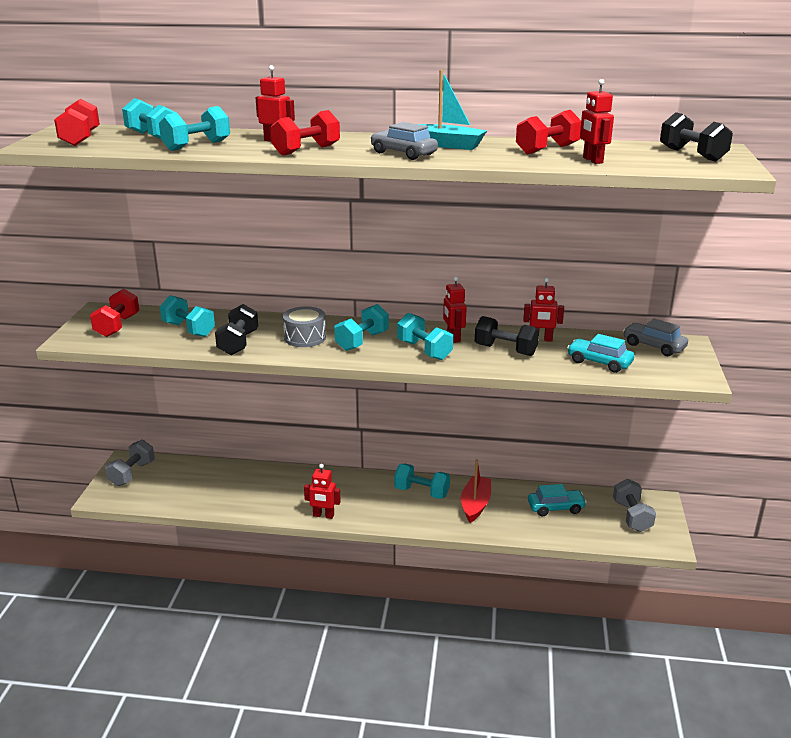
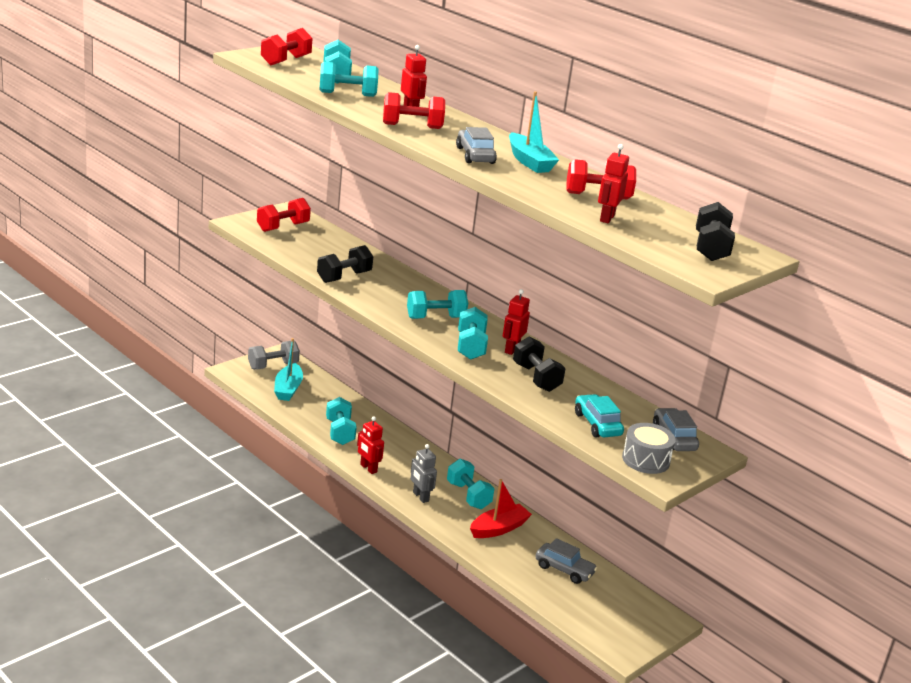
camera: 35 degrees right, 0 degrees up
turquoise dumbbell [160,295,215,337] -> turquoise dumbbell moved to [326,397,357,445]
grey drum [283,306,326,347] -> grey drum moved to [622,423,676,474]
red robot [523,278,564,342] -> none
turquoise car [528,484,587,516] -> grey car [535,538,597,584]
grey dumbbell [613,479,656,532] -> none
none -> turquoise boat [274,338,303,401]
none -> grey robot [411,444,437,503]

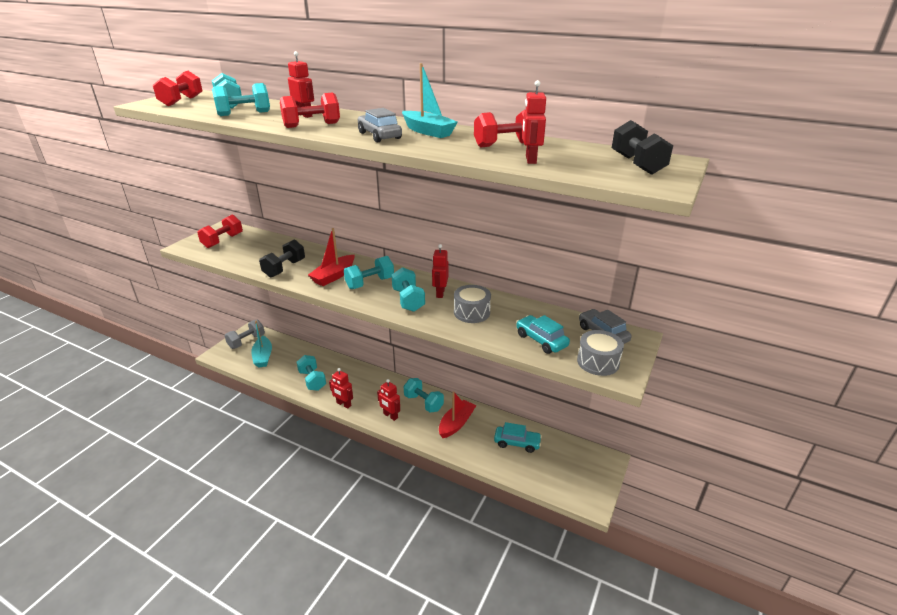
camera: 15 degrees left, 5 degrees up
grey robot [411,444,437,503] -> red robot [377,379,400,421]
black dumbbell [513,337,566,392] -> grey drum [454,285,491,323]
grey car [535,538,597,584] -> turquoise car [494,422,542,453]
none -> red boat [308,228,354,286]

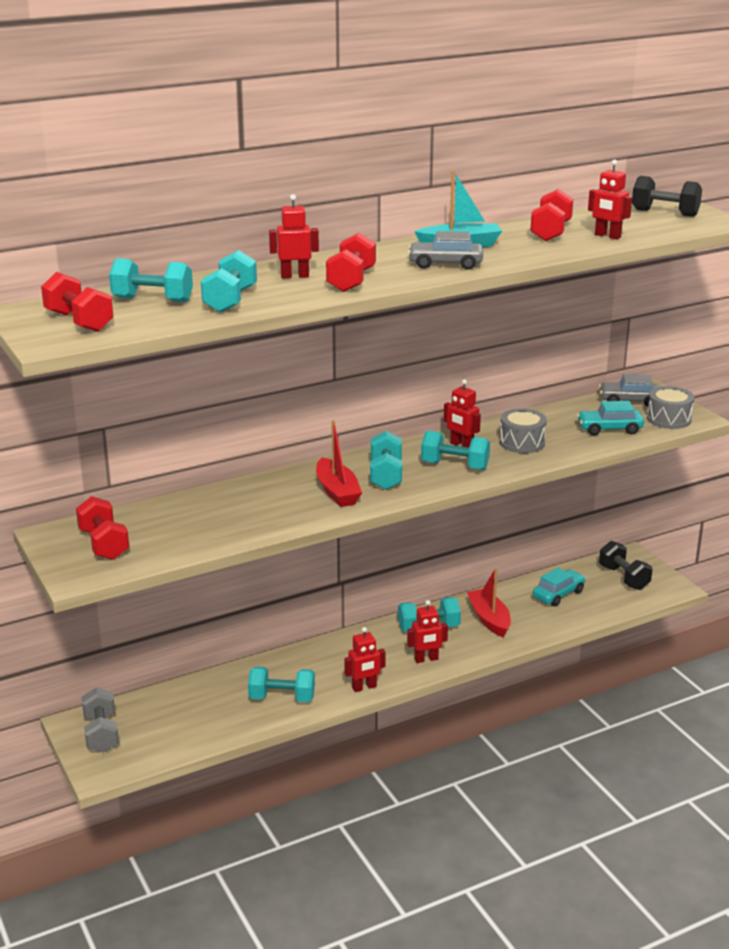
camera: 55 degrees left, 5 degrees down
turquoise boat [251,321,272,368] -> none
black dumbbell [259,240,305,277] -> black dumbbell moved to [599,541,652,590]

